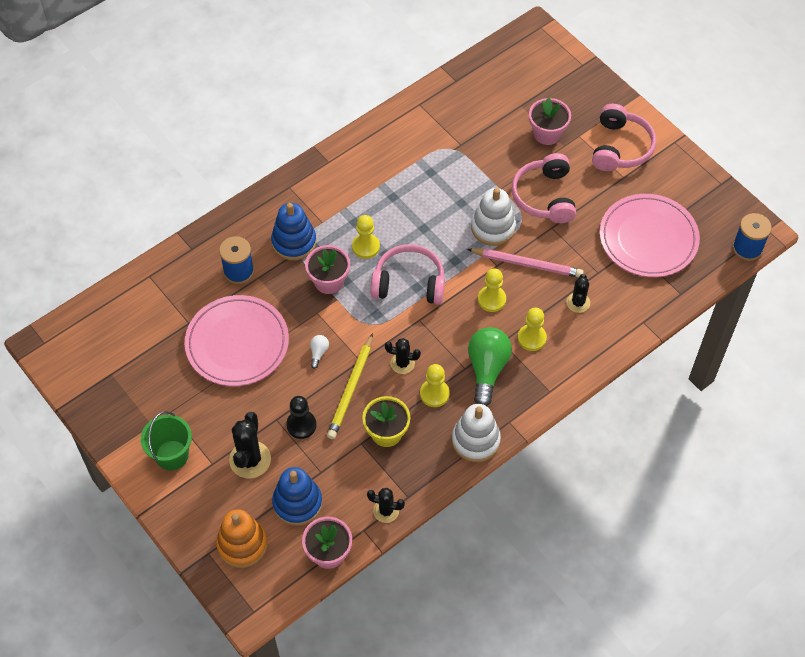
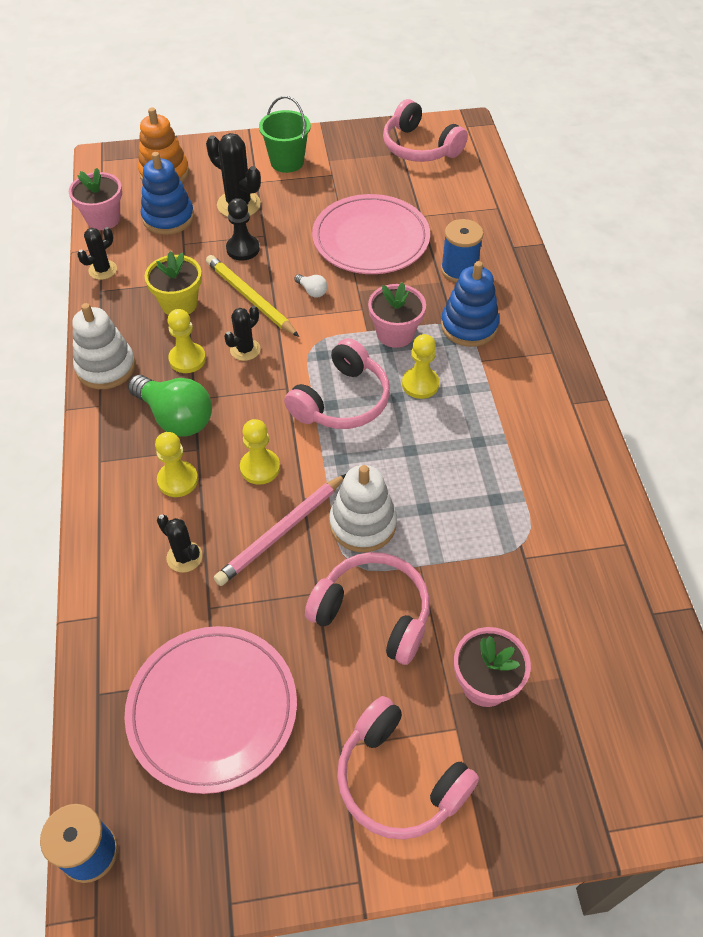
camera: 120 degrees right, 5 degrees down
none -> pink headphones [383,99,468,162]

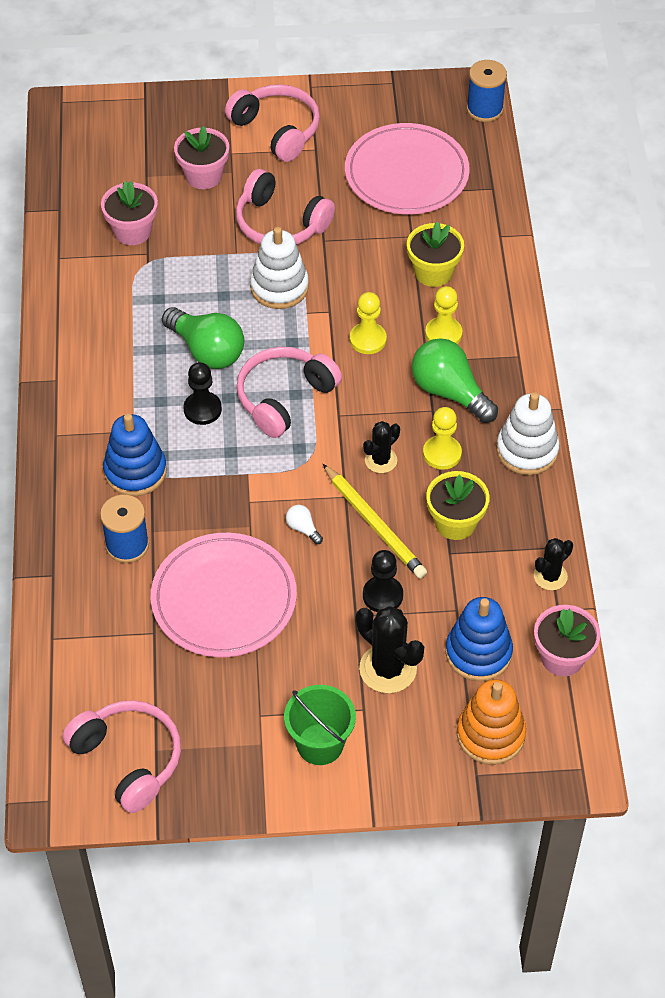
camera: 175 degrees left, 0 degrees up
black cactus [157,515,203,573] -> yellow flower pot [407,221,464,287]
pink pencil [214,474,346,586] -> none
pink flower pot [368,282,426,348] -> pink flower pot moved to [101,181,158,245]
yellow pawn [402,334,439,399] -> black pawn [184,362,222,425]
none -> green light bulb [162,307,244,369]

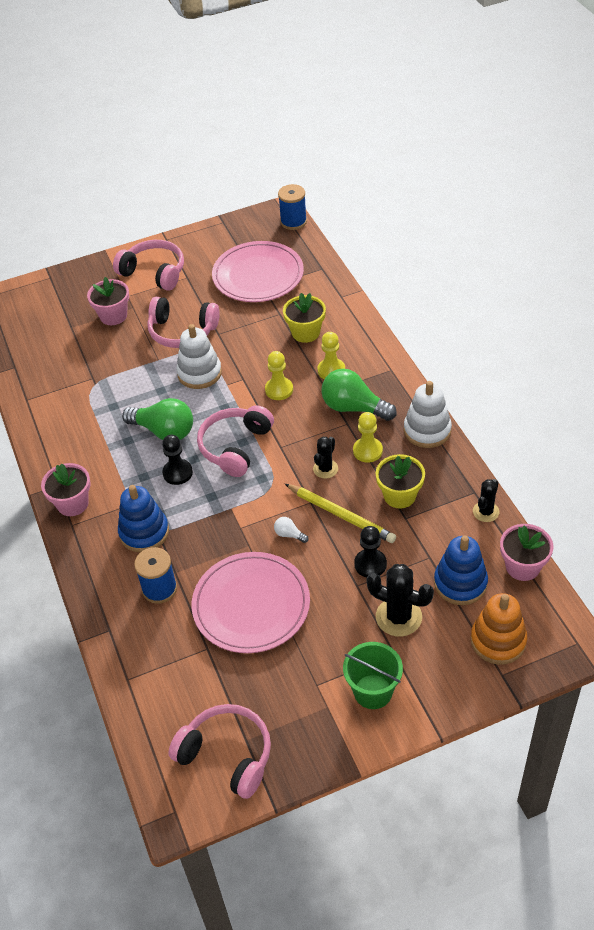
camera: 15 degrees left, 5 degrees down
pink flower pot [101,181,158,245] -> pink flower pot moved to [41,463,90,516]

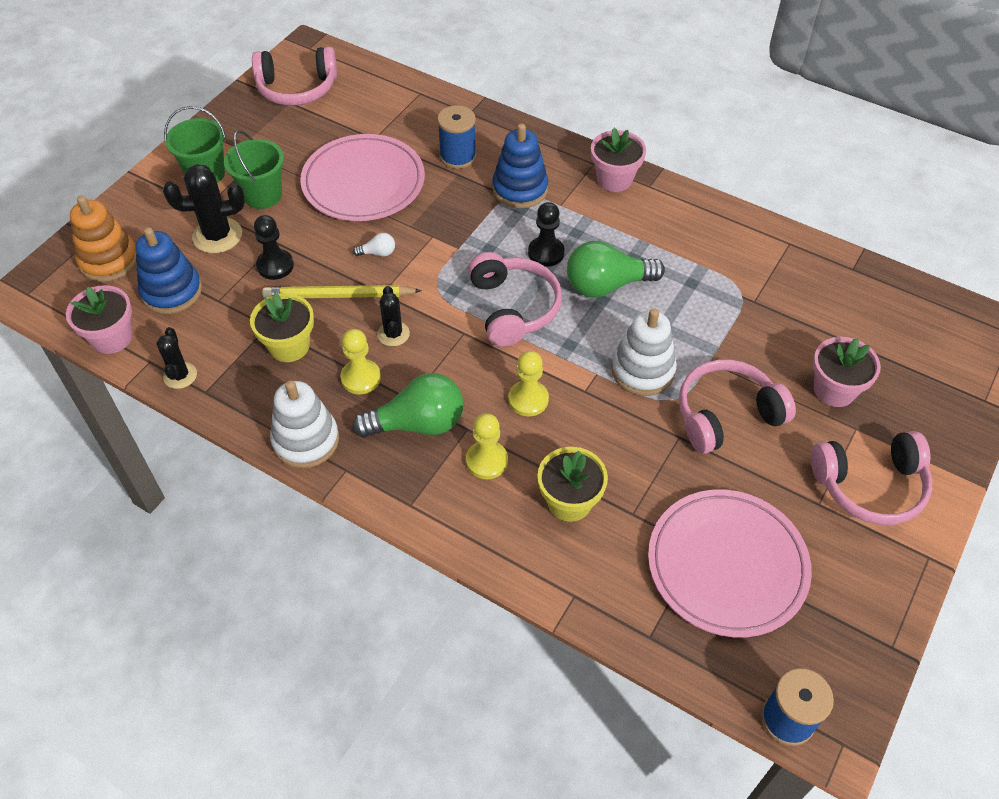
camera: 140 degrees right, 5 degrees up
none -> green bucket [224,130,284,209]

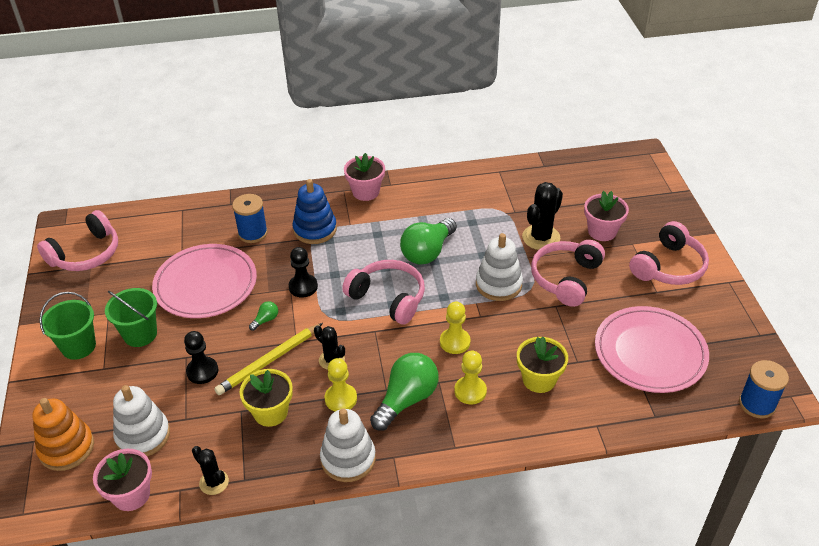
camera: 40 degrees left, 10 degrees down
blue stacking toy [135,227,202,314] -> white stacking toy [113,385,170,456]
black cactus [163,164,245,253] -> black cactus moved to [522,182,563,250]
white light bulb [353,233,395,256] -> green light bulb [249,301,278,331]
black pawn [528,202,565,267] -> black pawn moved to [289,247,318,297]

